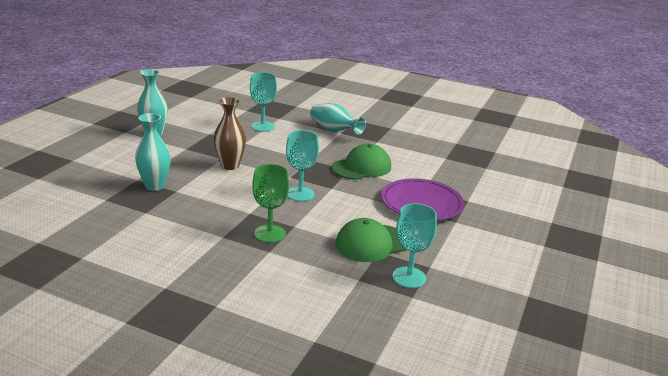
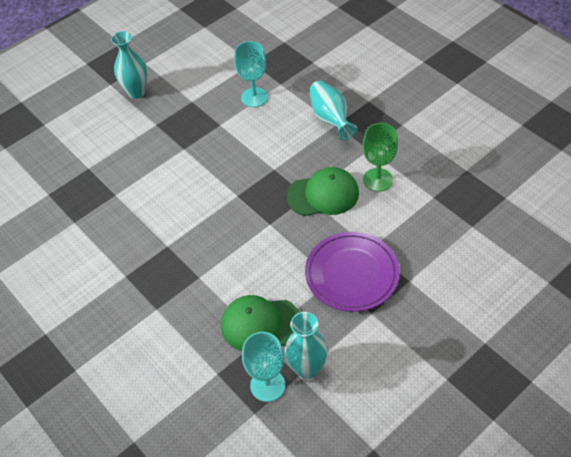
camera: 30 degrees right, 25 degrees up
turquoise vase [135,113,171,191] -> turquoise vase moved to [285,312,328,379]
brown vase [214,97,246,170] -> none
green goblet [252,164,289,243] -> green goblet moved to [363,123,398,192]
turquoise goblet [286,130,319,201] -> none

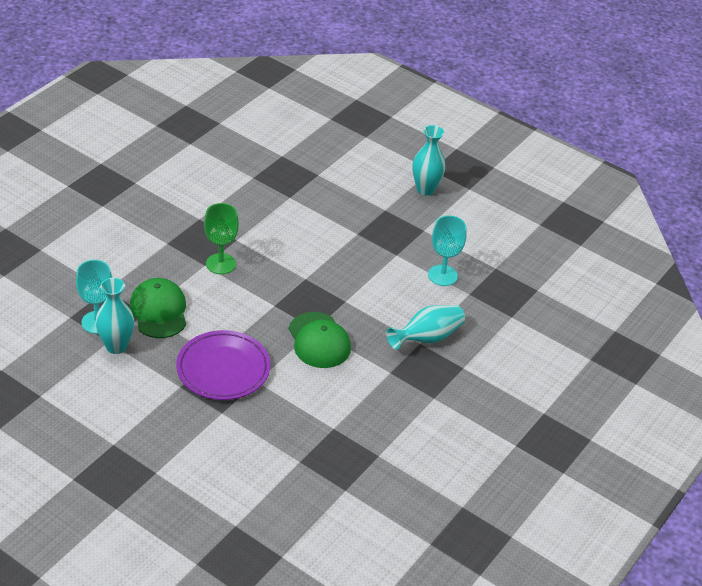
camera: 70 degrees right, 10 degrees down
green goblet [363,123,398,192] -> green goblet moved to [204,203,239,274]

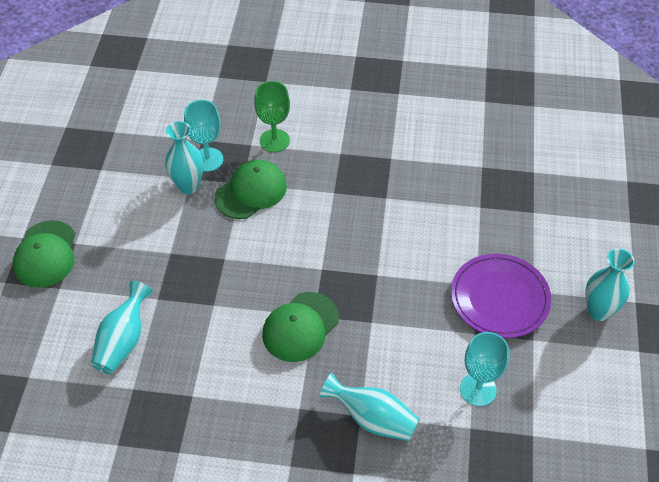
camera: 65 degrees right, 10 degrees up
purple plate [176,330,270,400] -> purple plate moved to [451,254,551,338]
green goblet [204,203,239,274] -> green goblet moved to [254,81,290,152]
none -> green cap [13,220,75,288]
none -> turquoise vase [91,281,153,374]

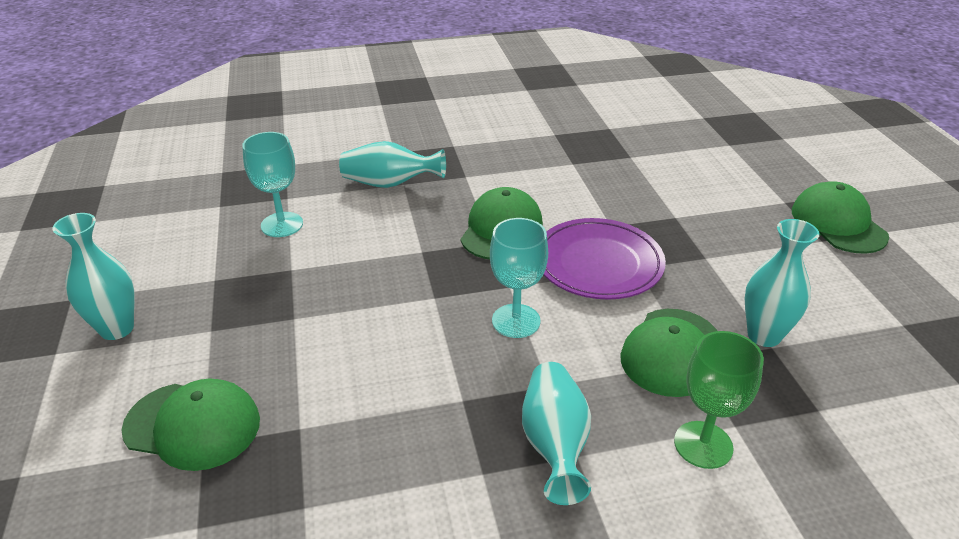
camera: 160 degrees right, 15 degrees down
turquoise vase [91,281,153,374] -> turquoise vase moved to [522,362,591,505]
turquoise goblet [184,100,223,172] -> turquoise goblet moved to [490,218,548,338]
purple plate [451,254,551,338] -> purple plate moved to [543,218,666,300]
none -> green cap [122,378,260,471]

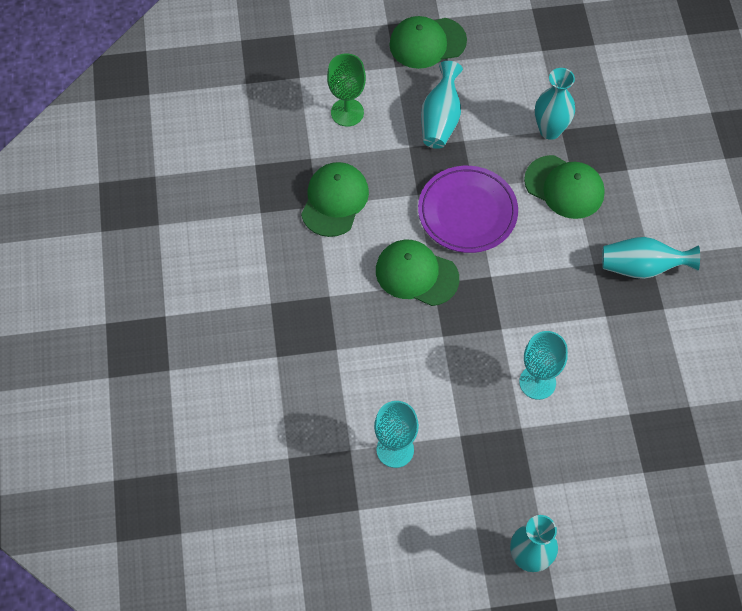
camera: 85 degrees left, 25 degrees up
green cap [122,378,260,471] -> green cap moved to [301,162,369,237]
turquoise vase [339,141,446,188] -> turquoise vase moved to [421,61,463,149]
turquoise goblet [490,218,548,338] -> turquoise goblet moved to [519,331,568,400]
green goblet [674,331,764,469] -> green goblet moved to [327,53,366,127]

